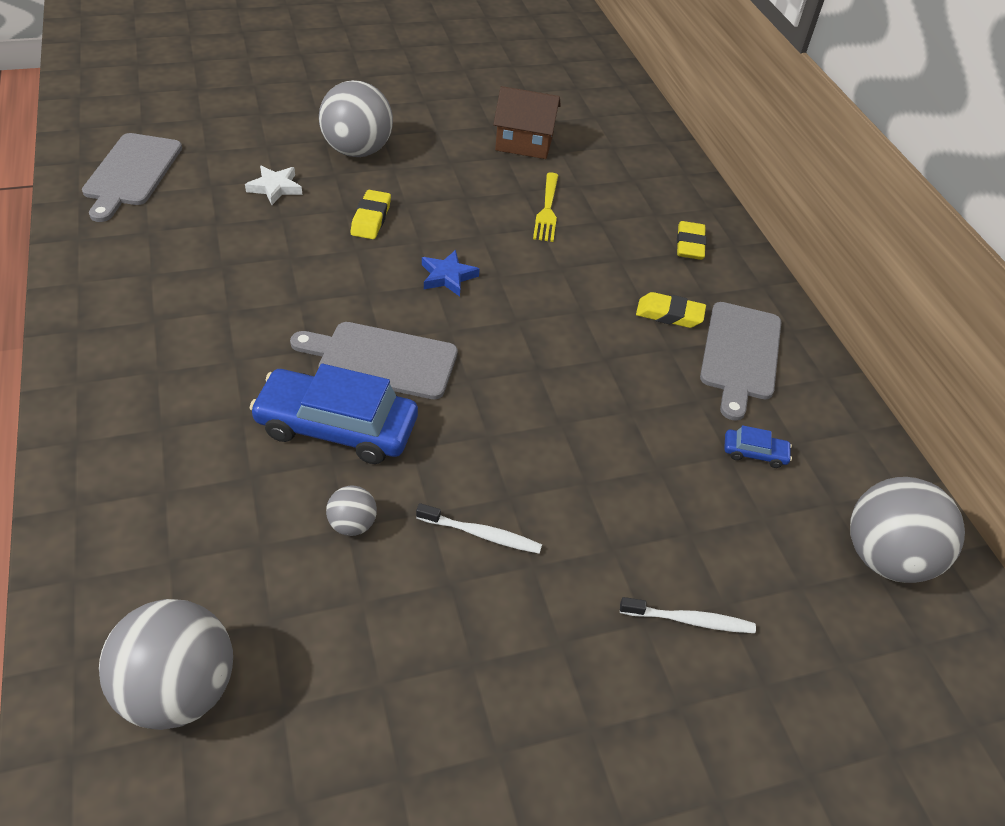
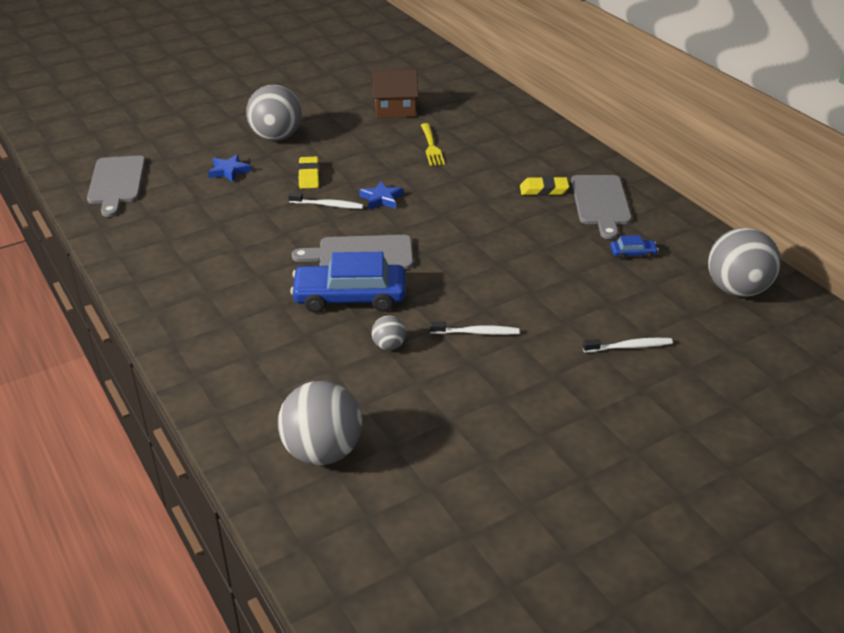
camera: 10 degrees left, 10 degrees down
white star [245,166,302,205] -> blue star [208,154,251,182]
yellow eraser [677,221,707,260] -> none
none -> white toothbrush [288,192,364,209]

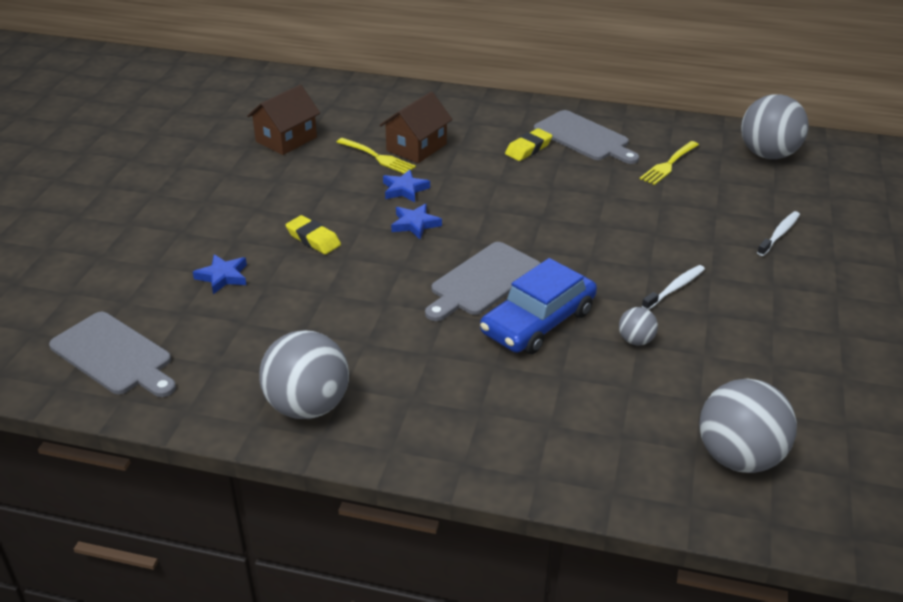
camera: 45 degrees left, 0 degrees up
grey ball [246,84,302,141] -> grey ball moved to [259,330,349,419]
white toothbrush [288,192,364,209] -> none
blue car [610,235,659,260] -> yellow fork [640,141,699,185]
none -> brown house [380,91,453,163]
none -> blue star [383,169,430,202]

